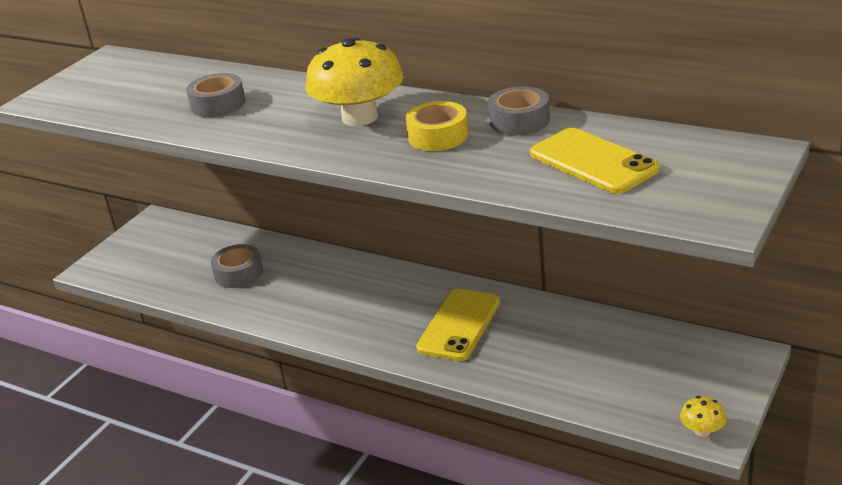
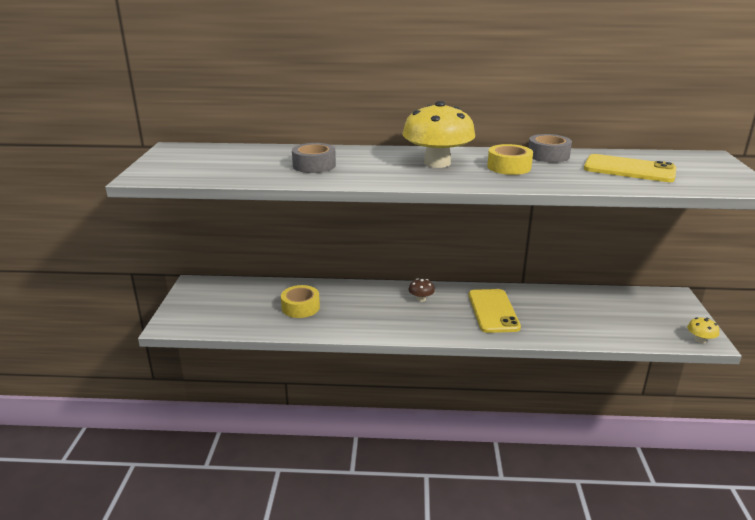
camera: 30 degrees left, 5 degrees down
grey tape [211,244,263,288] -> yellow tape [281,285,320,318]
none -> brown mushroom [409,278,435,302]

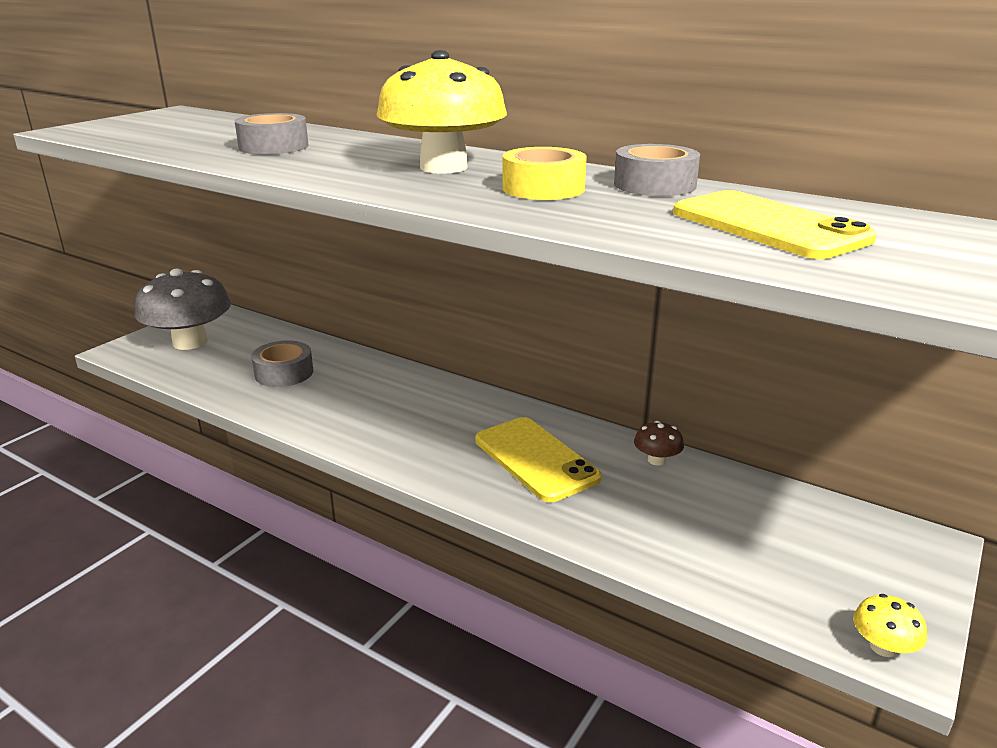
camera: 30 degrees right, 0 degrees up
yellow tape [281,285,320,318] -> grey tape [251,340,313,387]
brown mushroom [409,278,435,302] -> brown mushroom moved to [634,421,684,466]
yellow phone [468,289,521,333] -> yellow phone turned 60 degrees counterclockwise [475,417,602,502]
none -> grey mushroom [134,268,231,350]

